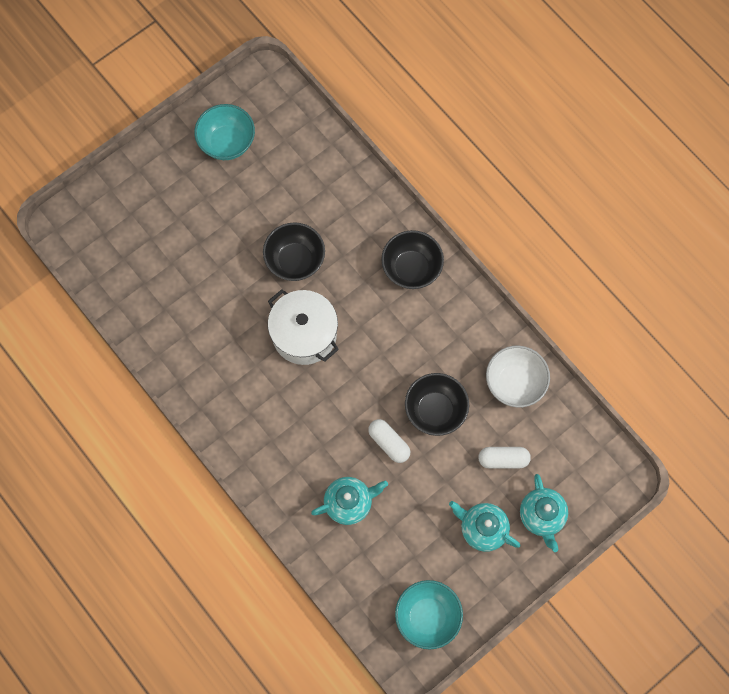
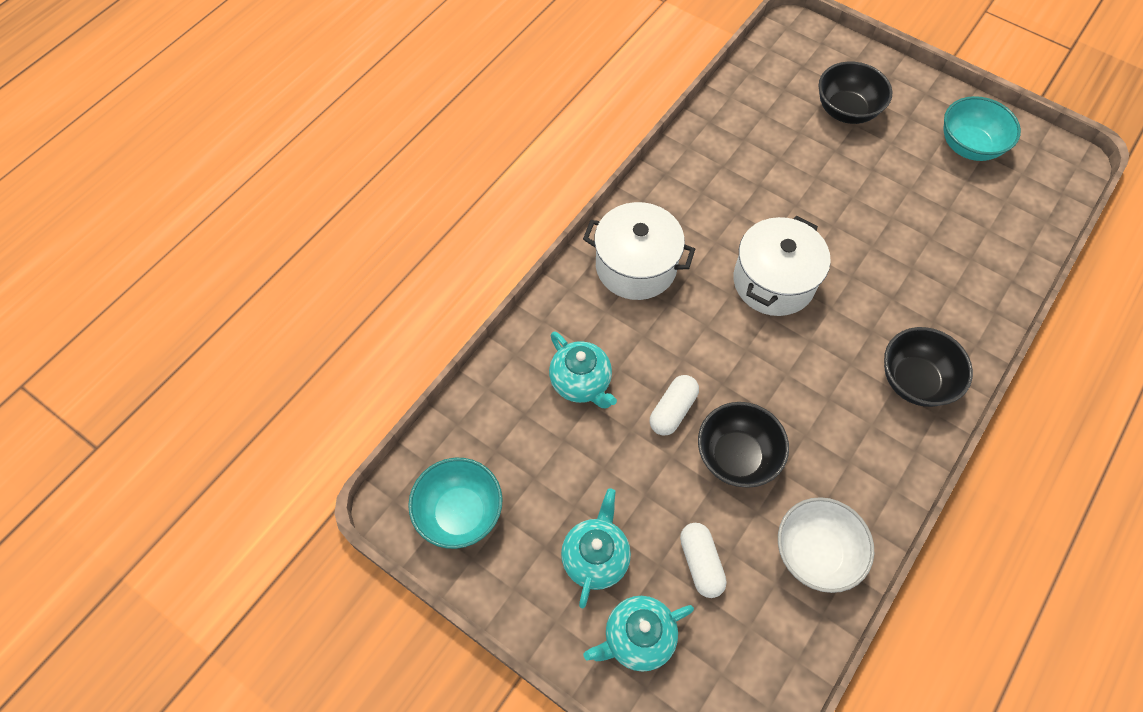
camera: 75 degrees right, 10 degrees down
black bowl [263,222,325,281] -> black bowl moved to [819,61,892,124]
none -> white pot [583,202,695,300]

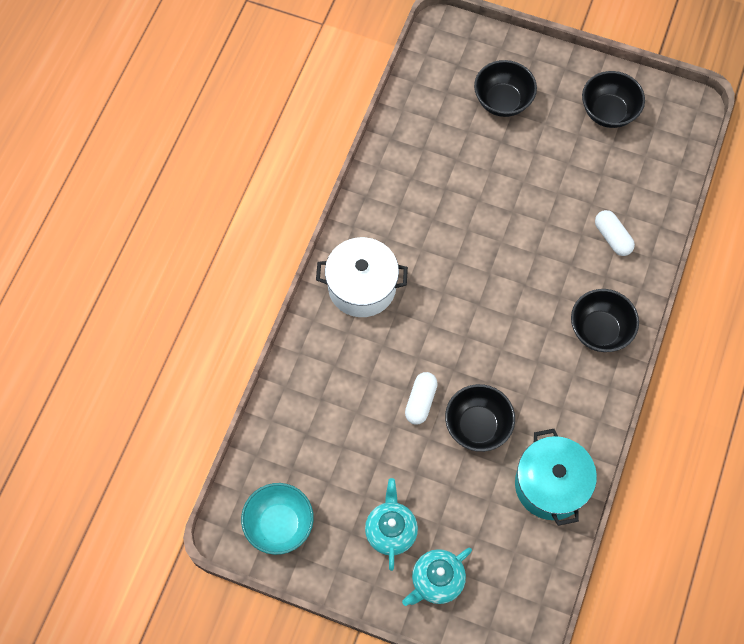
camera: 15 degrees left, 5 degrees up
turquoise teapot [549,331,617,408] -> none
white capsule [680,523,727,598] -> white capsule moved to [595,210,635,256]
white pot [733,216,831,316] -> none
white bowl [778,497,874,593] -> turquoise pot [515,429,597,526]
turquoise bowl [944,96,1021,161] -> black bowl [582,71,645,128]

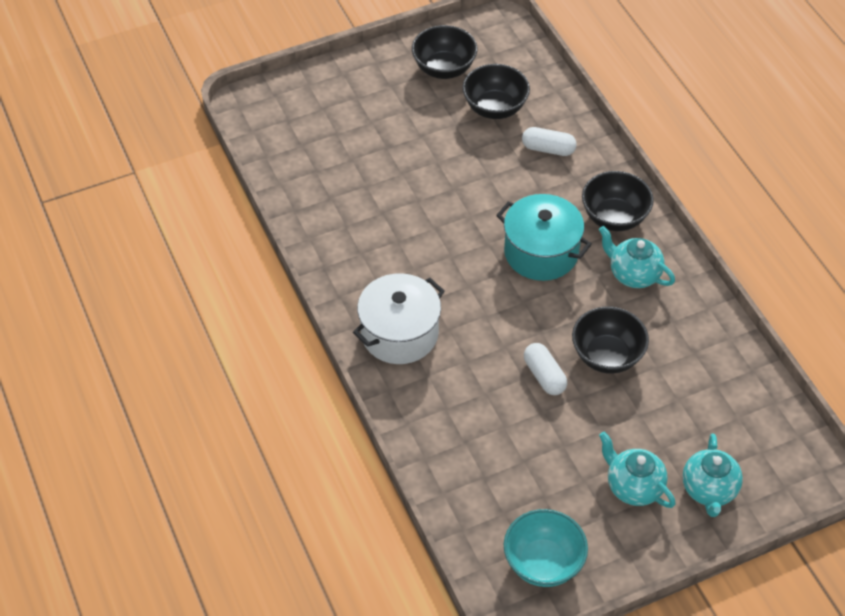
camera: 45 degrees left, 15 degrees down
black bowl [474,60,537,117] -> black bowl moved to [462,64,530,119]
turquoise pot [515,429,597,526] -> turquoise pot moved to [496,194,592,281]
none -> turquoise teapot [599,226,675,288]

